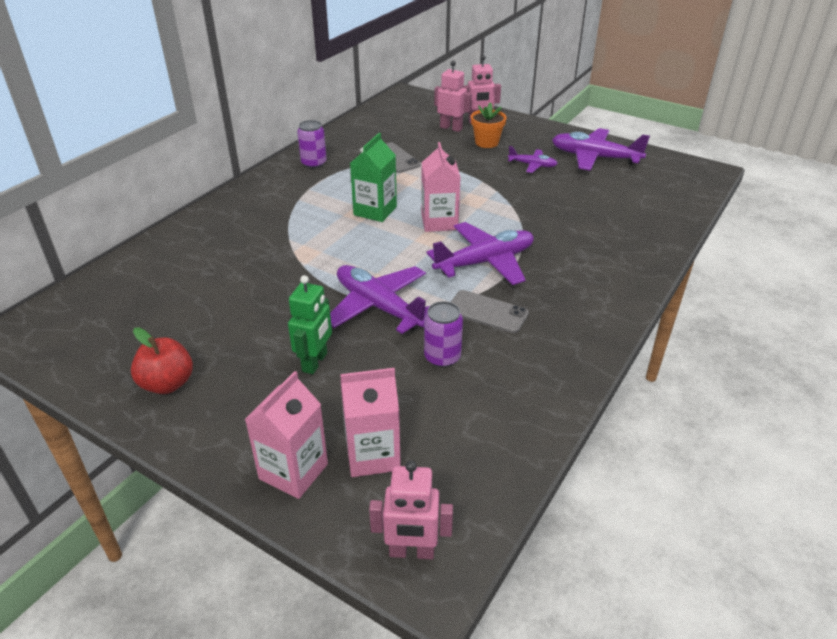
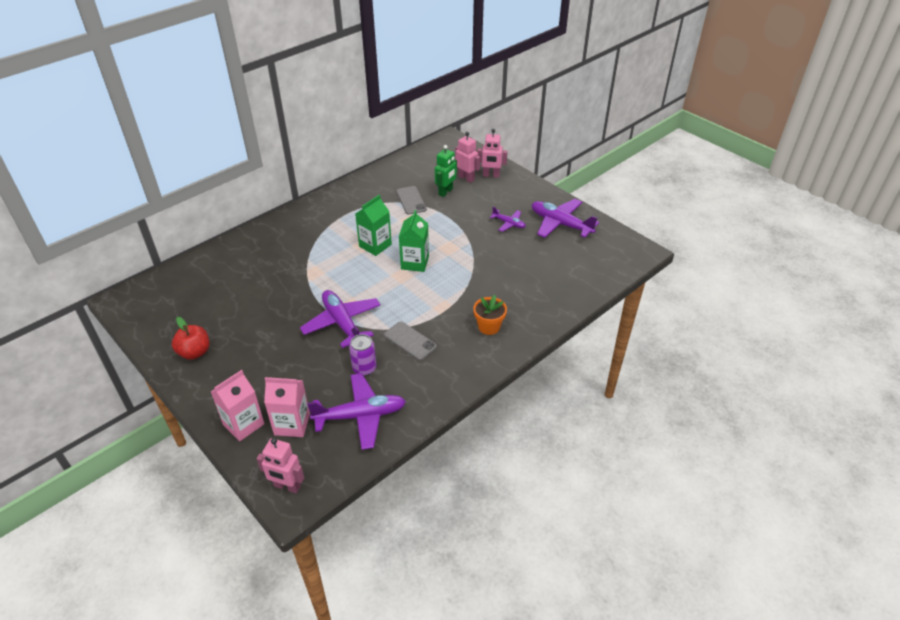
camera: 15 degrees right, 5 degrees up
green robot [288,275,332,374] -> green robot moved to [435,145,457,197]
purple can [297,120,327,169] -> none
pink carton [421,142,461,232] -> green carton [399,210,429,272]
purple plane [427,222,534,285] -> purple plane moved to [307,373,406,450]
orange flower pot [471,102,507,148] -> orange flower pot moved to [473,295,507,335]

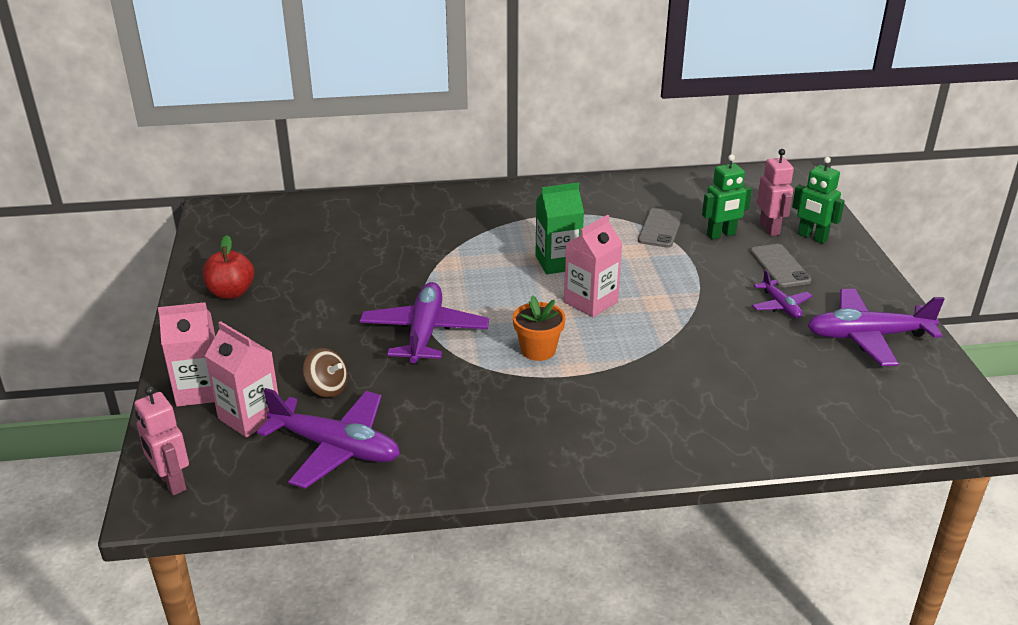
camera: 35 degrees right, 10 degrees down
purple can [349,334,376,376] -> none
grey phone [384,321,437,360] -> grey phone moved to [750,244,812,287]
green carton [399,210,429,272] -> pink carton [564,215,623,317]
orange flower pot [473,295,507,335] -> orange flower pot moved to [513,295,565,361]
pink robot [477,129,507,178] -> green robot [792,157,845,244]
purple plane [532,199,599,238] -> purple plane turned 75 degrees counterclockwise [807,289,945,366]
none -> brown spinning top [303,348,348,397]

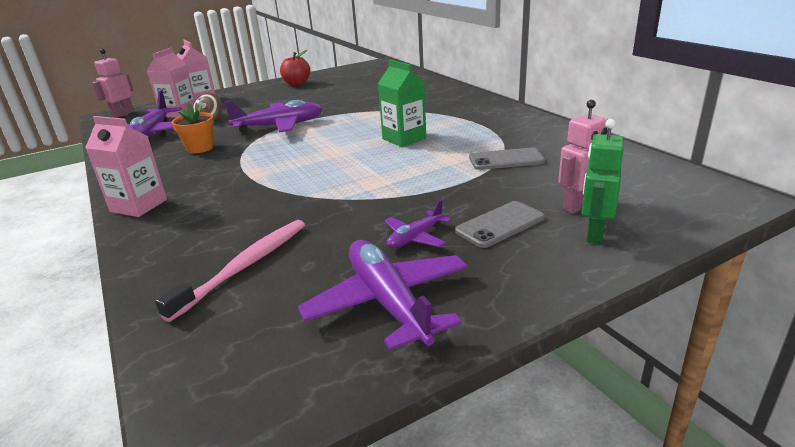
camera: 70 degrees right, 5 degrees down
orange flower pot [513,295,565,361] -> orange flower pot moved to [172,103,214,153]
pink carton [564,215,623,317] -> pink carton moved to [85,116,167,217]
green robot [702,154,752,240] -> none
none -> pink toothbrush [155,220,305,322]

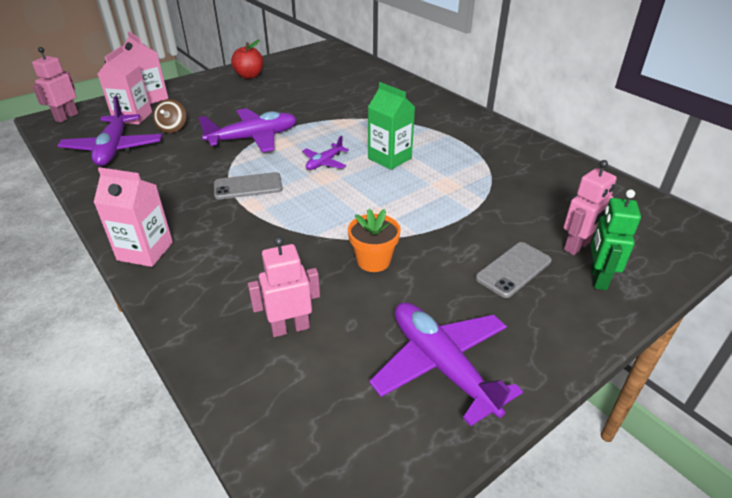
camera: 10 degrees left, 10 degrees up
pink toothbrush [155,220,305,322] -> pink robot [248,236,320,337]
orange flower pot [172,103,214,153] -> orange flower pot moved to [348,209,401,272]
purple plane [384,200,451,248] -> purple plane moved to [302,136,349,170]
grey phone [469,147,545,170] -> grey phone moved to [214,172,283,200]

